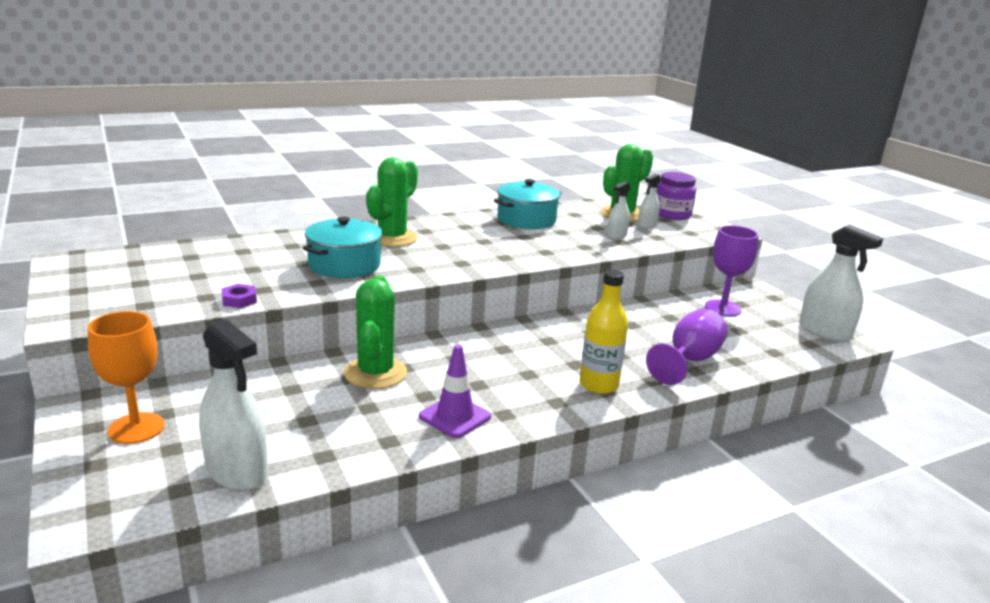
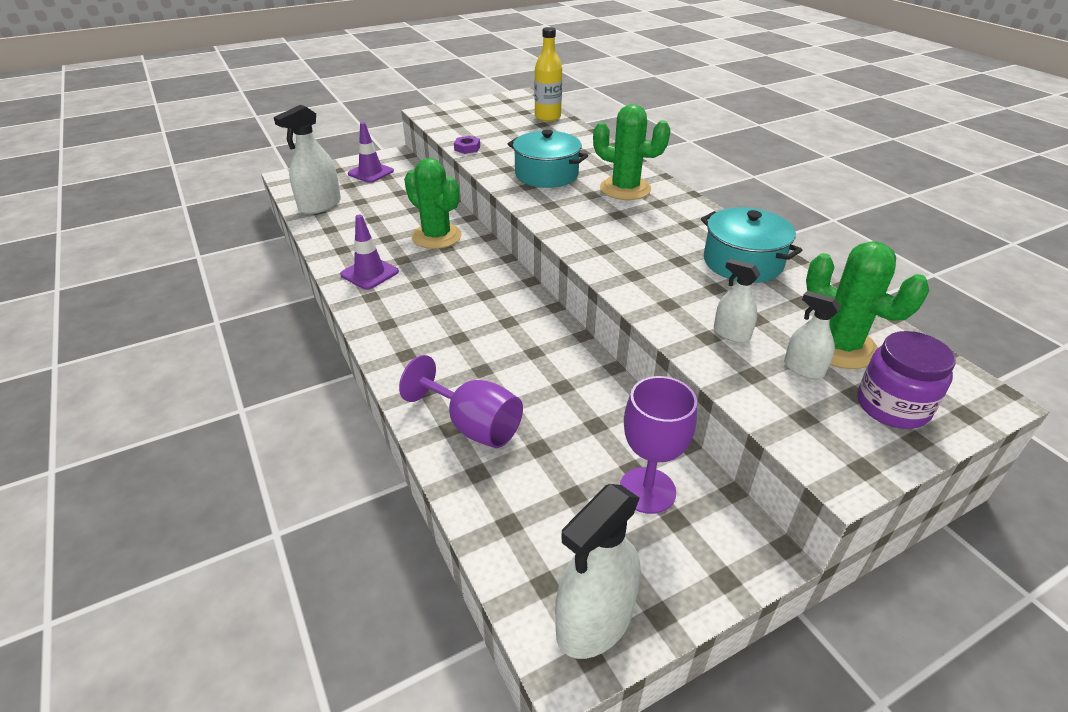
camera: 90 degrees right, 15 degrees up
orange goblet [88,311,164,444] -> purple traffic cone [348,122,394,183]
green cactus [344,276,407,389] -> green cactus turned 45 degrees clockwise [404,158,462,249]
yellow bottle [580,270,628,394] -> yellow bottle moved to [534,27,562,122]

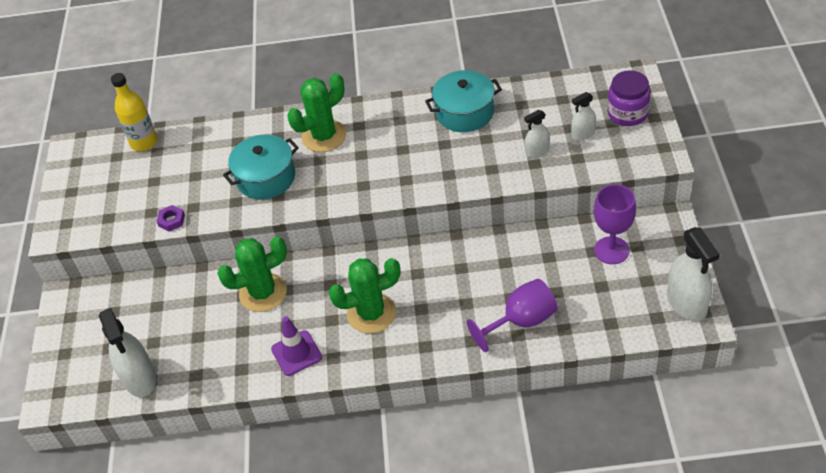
camera: 60 degrees left, 10 degrees up
purple traffic cone [348,122,394,183] -> none
green cactus [806,241,929,369] -> green cactus moved to [329,258,400,333]

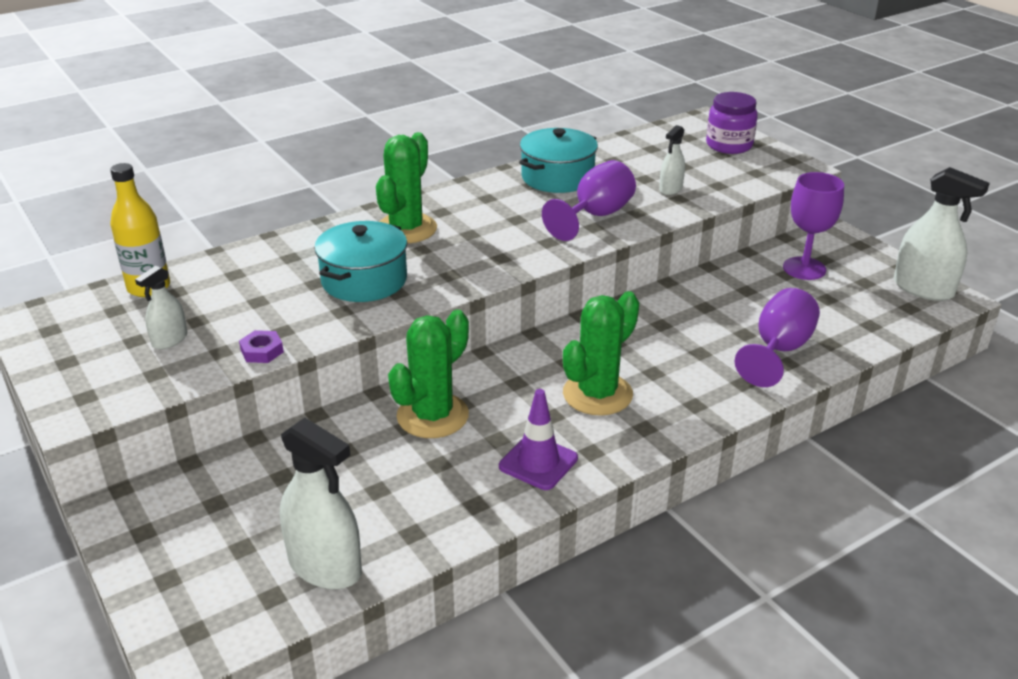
camera: 35 degrees left, 15 degrees down
white spray bottle [571,92,596,140] -> white spray bottle moved to [135,265,187,349]
none -> purple goblet [542,160,636,241]

